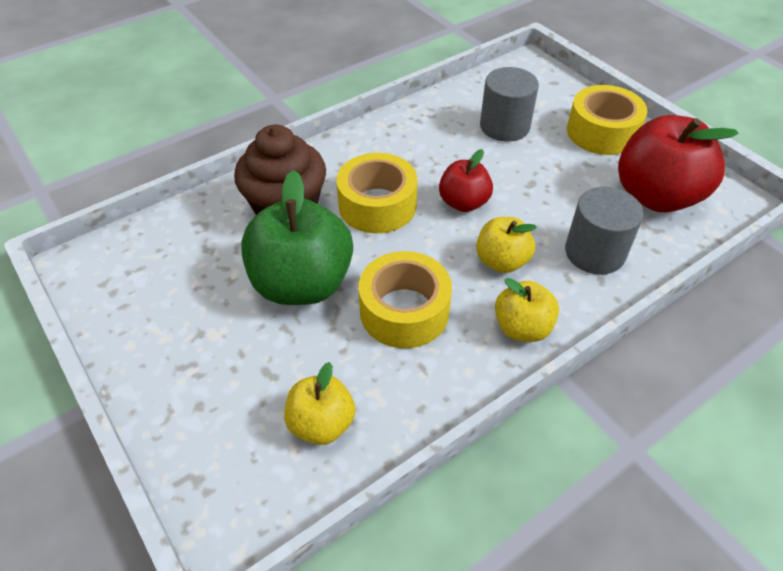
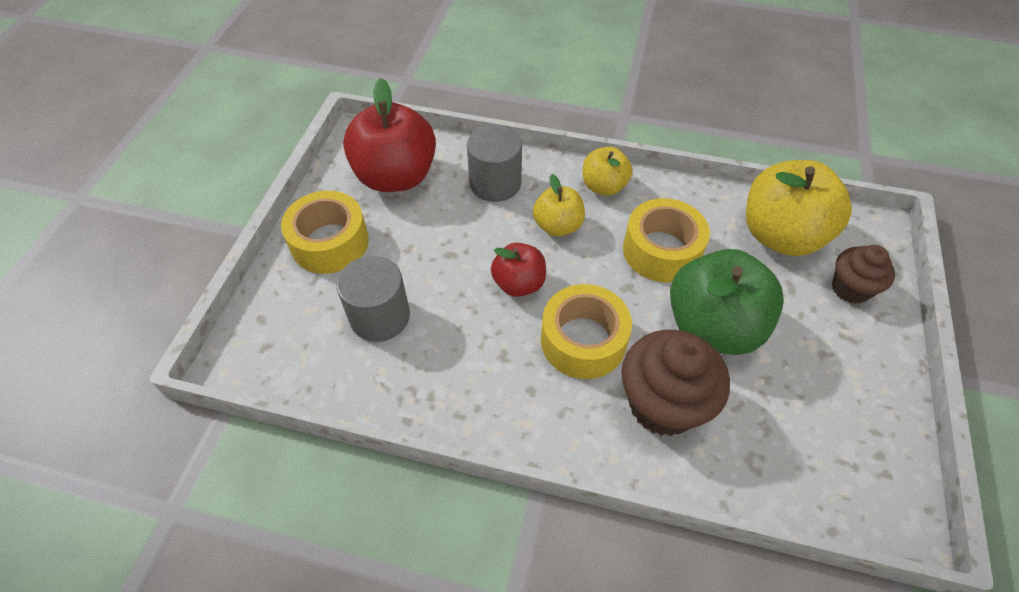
camera: 130 degrees left, 5 degrees up
yellow apple [284,362,355,445] -> yellow apple [746,160,852,256], size x1.82
none -> brown cupcake [832,245,895,304]

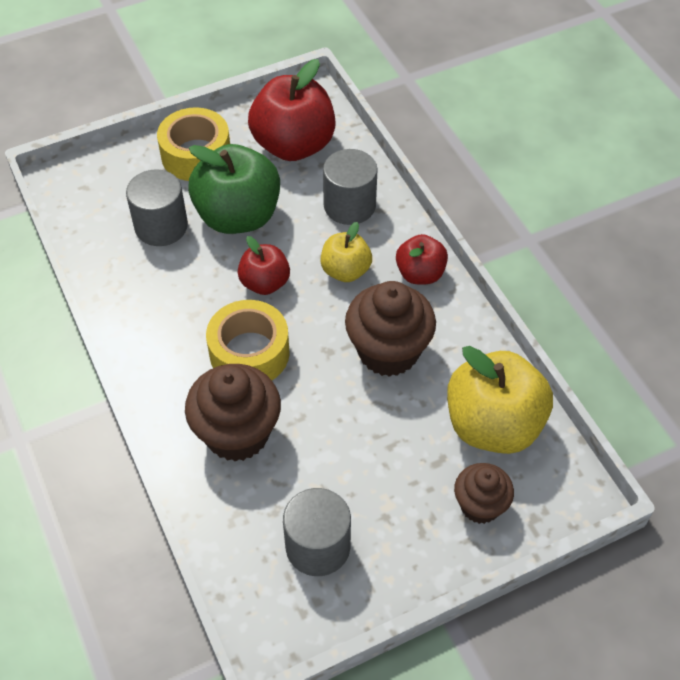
camera: 50 degrees right, 0 degrees up
yellow apple [583,147,633,196] -> red apple [396,234,448,284]
yellow tape [623,198,710,282] -> brown cupcake [345,281,436,377]
green apple [670,249,784,355] -> green apple moved to [188,144,280,234]
none -> grey cylinder [283,488,351,576]

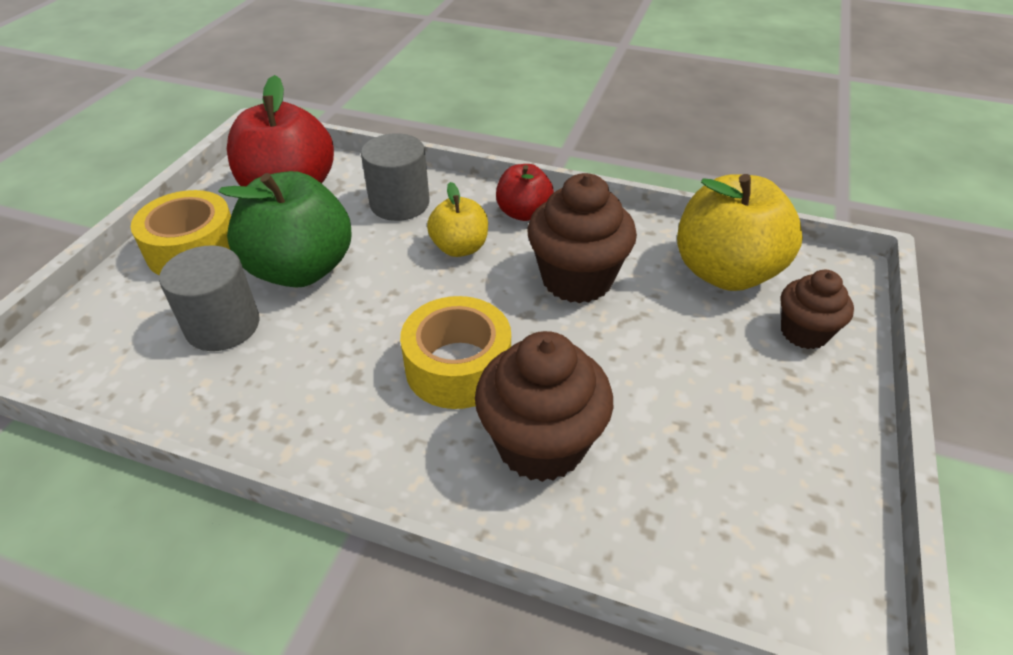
camera: 45 degrees left, 10 degrees down
red apple [238,236,290,295] -> none
grey cylinder [283,488,351,576] -> none

